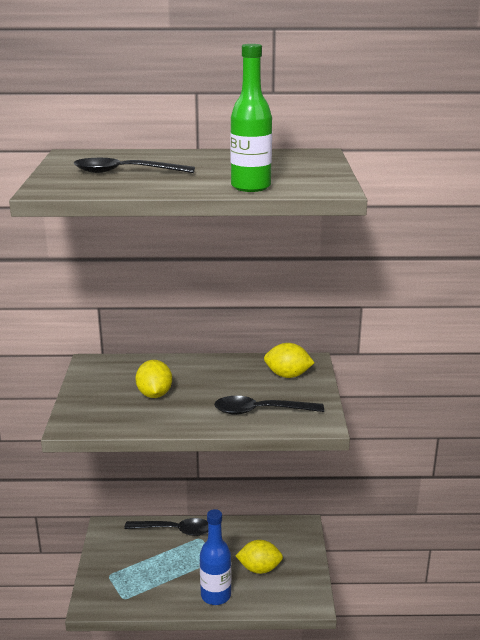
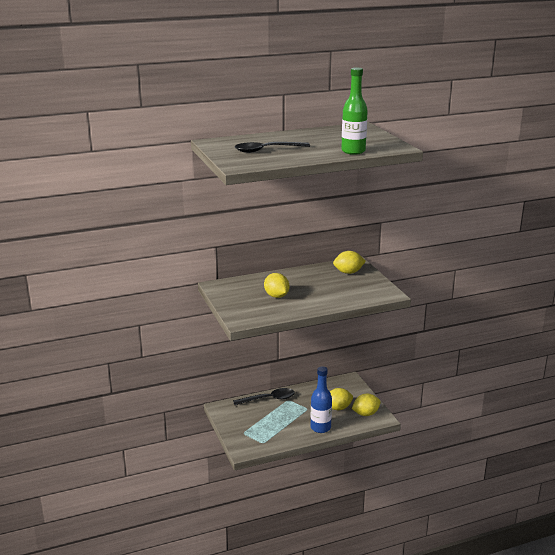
camera: 20 degrees left, 0 degrees up
black spoon [214,396,324,415] -> none
none -> yellow lemon [352,394,381,416]

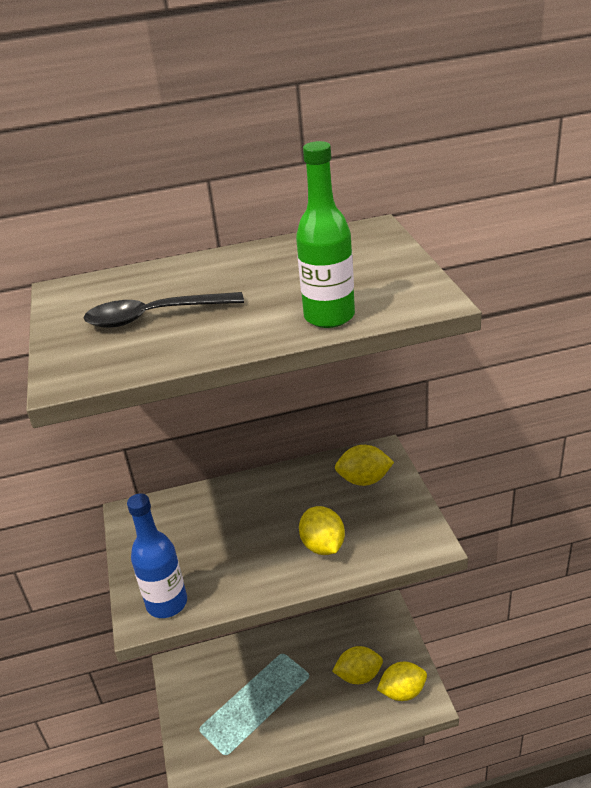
camera: 10 degrees right, 10 degrees up
black spoon [233,388,295,405] -> none
yellow lemon [264,273,289,298] -> yellow lemon moved to [299,506,345,555]
blue bottle [311,366,332,433] -> blue bottle moved to [127,493,187,618]

